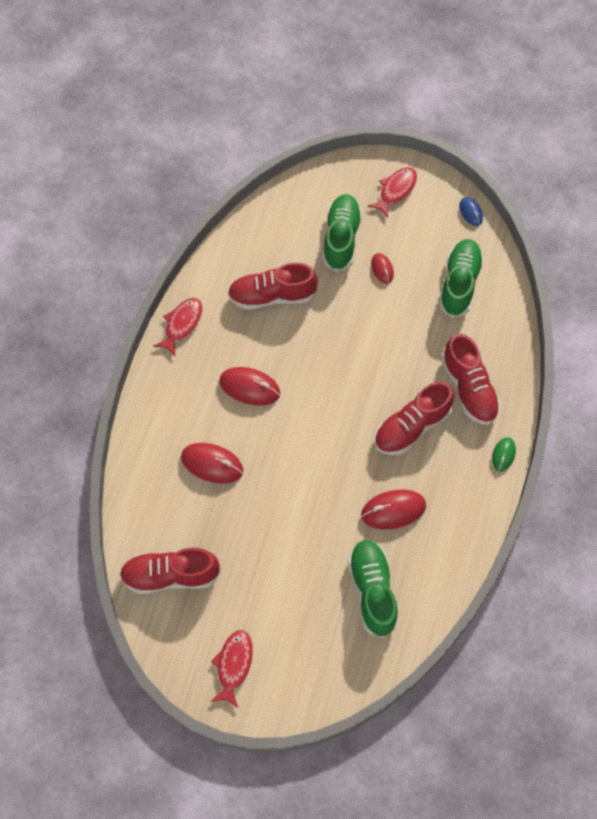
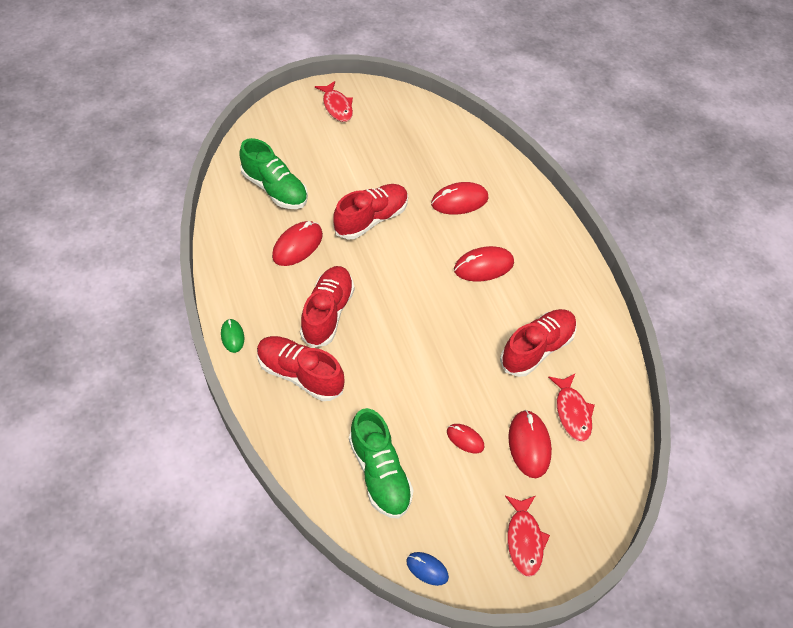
camera: 140 degrees right, 10 degrees down
red shoe [120,548,220,594] -> red shoe moved to [333,184,408,239]
red fish [153,298,202,357] -> red fish moved to [548,374,595,442]
green shoe [323,194,362,272] -> red mouse [508,410,552,478]

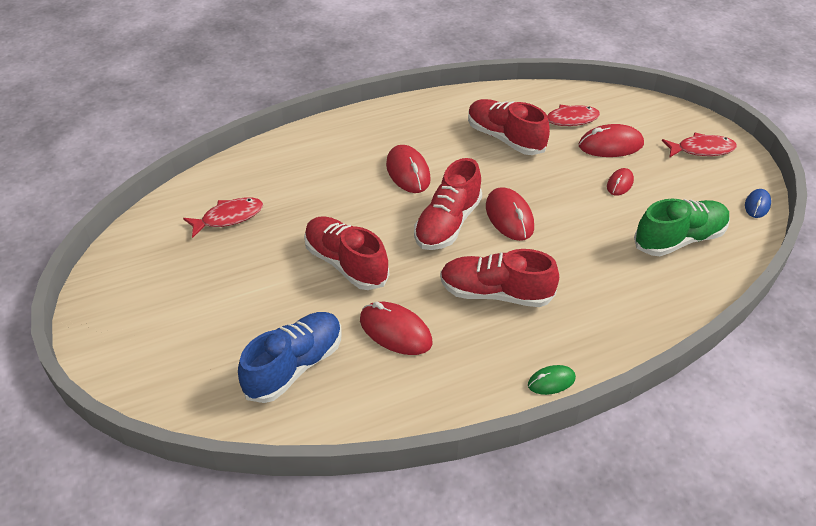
camera: 90 degrees left, 10 degrees down
green shoe [239,138,308,209] -> blue shoe [238,312,342,403]
red shoe [257,336,345,401] -> red shoe moved to [414,158,482,250]
red fish [315,81,353,122] -> red fish moved to [183,197,263,238]
red mouse [431,182,488,215] -> red mouse moved to [486,187,534,241]

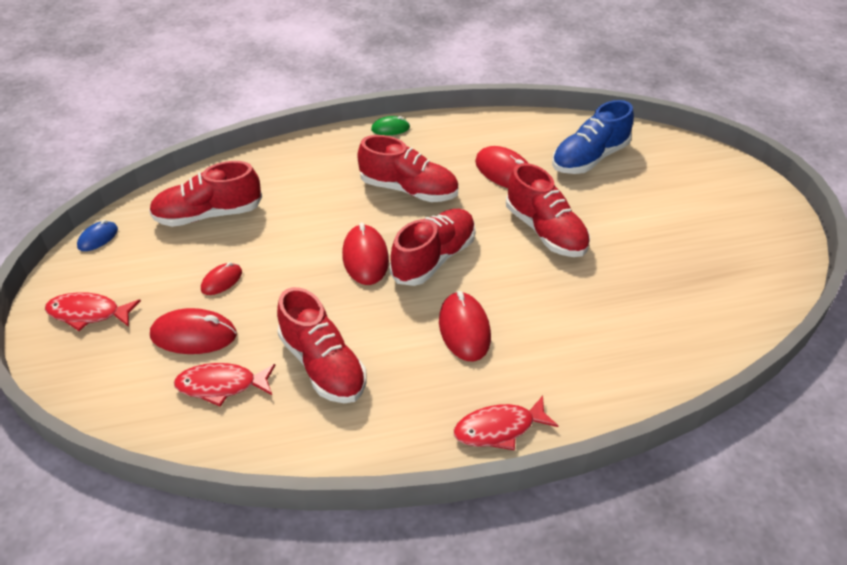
camera: 170 degrees left, 0 degrees up
red fish [183,197,263,238] -> red fish moved to [454,396,558,450]
green shoe [634,198,730,256] -> red shoe [149,161,262,227]

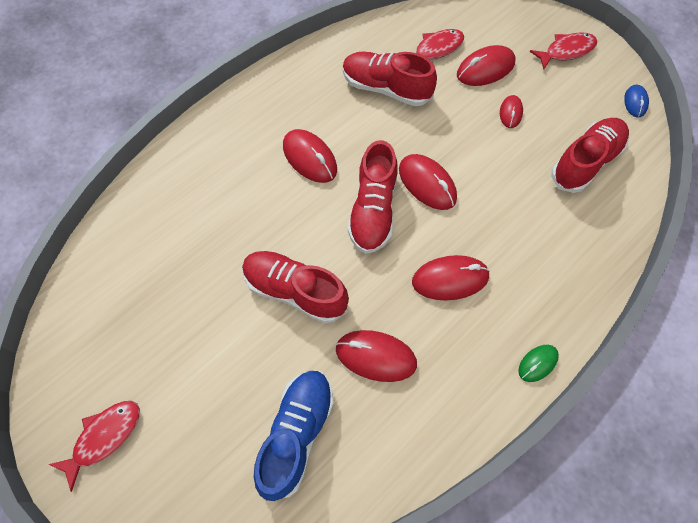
camera: 150 degrees right, 20 degrees up
red shoe [357,135,458,202] -> red mouse [412,255,490,301]
red fish [454,396,558,450] -> red fish moved to [49,401,140,492]

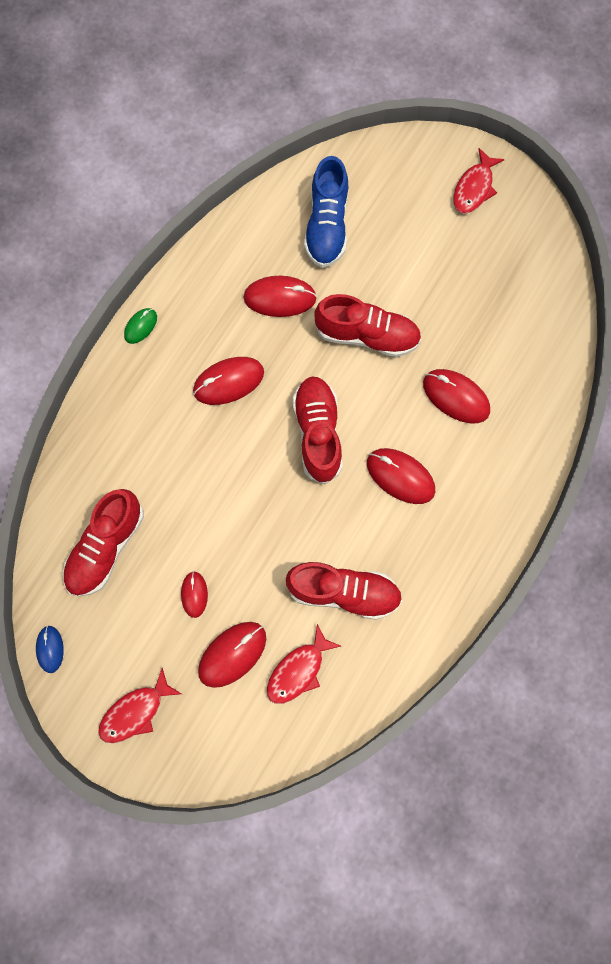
camera: 165 degrees right, 10 degrees up
red mouse [399,154,457,210] -> red mouse moved to [423,369,490,423]

